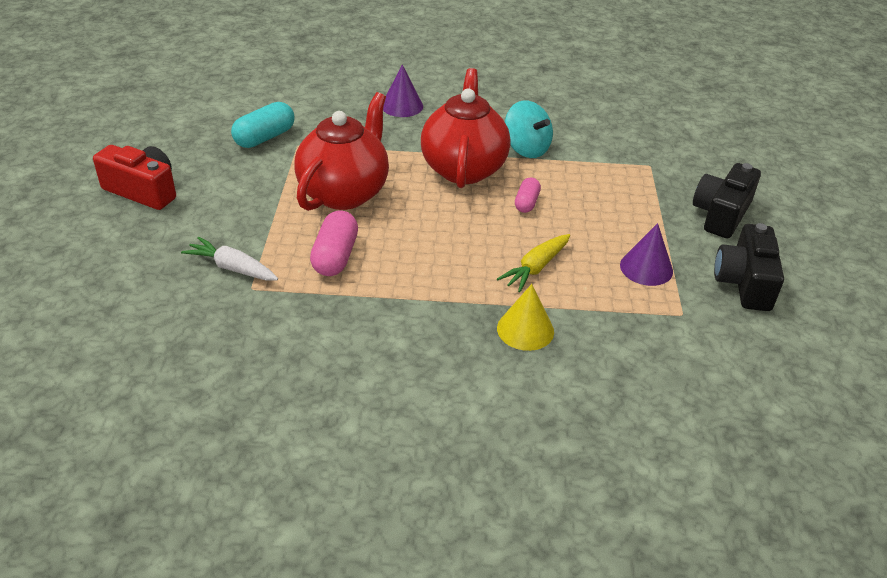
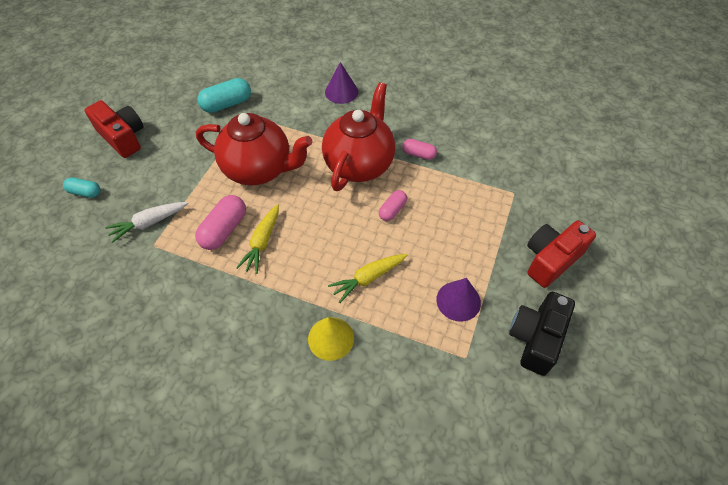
camera: 20 degrees right, 15 degrees up
white carrot [181,237,278,280] -> white carrot turned 75 degrees counterclockwise [105,202,188,243]
red teapot [294,92,389,211] -> red teapot turned 60 degrees clockwise [196,113,313,185]
turquoise spinning top [505,100,553,158] -> pink capsule [402,139,437,160]
black camera [693,163,761,238] -> red camera [527,221,596,288]
none -> turquoise capsule [63,177,100,198]
none -> yellow carrot [236,204,279,274]

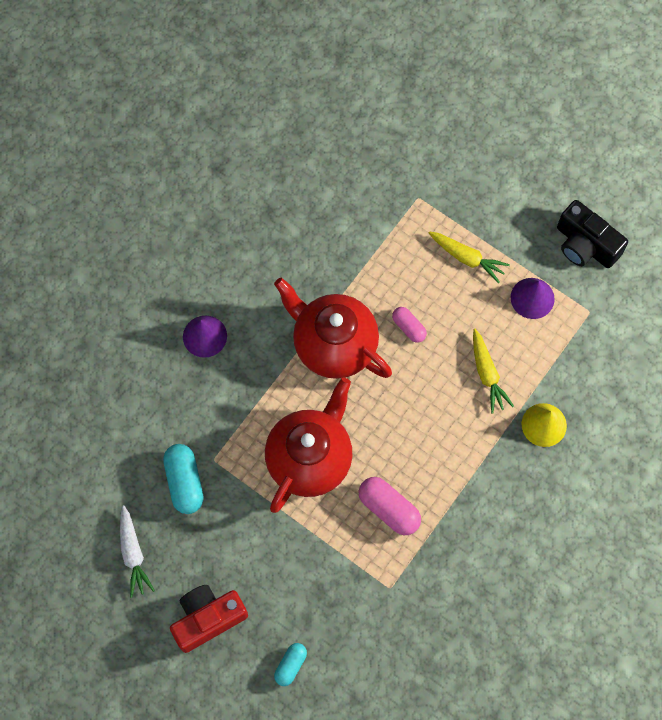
camera: 75 degrees left, 15 degrees up
white carrot [105,202,188,243] -> white carrot moved to [120,505,155,598]
yellow carrot [236,204,279,274] -> yellow carrot moved to [429,231,510,283]
pink capsule [402,139,437,160] -> none
red camera [527,221,596,288] -> none

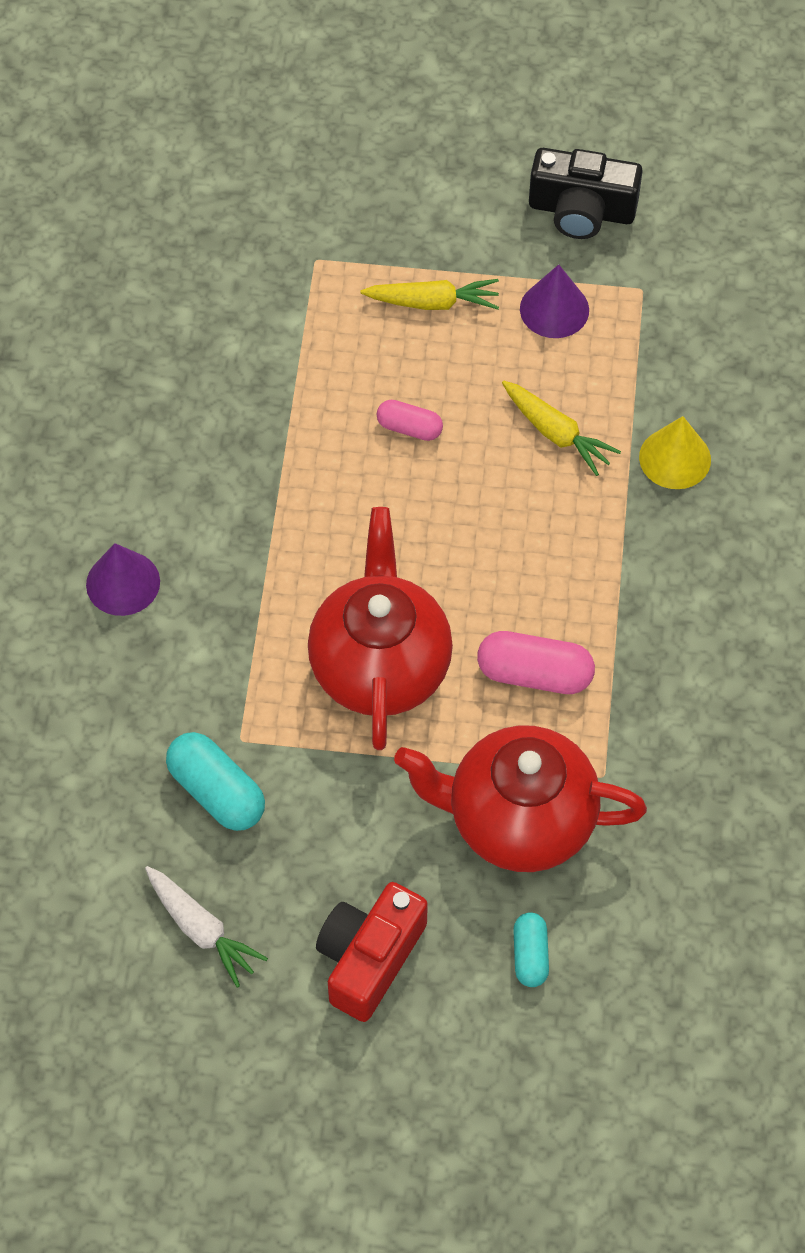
camera: 30 degrees left, 10 degrees down
red teapot [274,278,392,379] -> red teapot moved to [394,725,647,872]

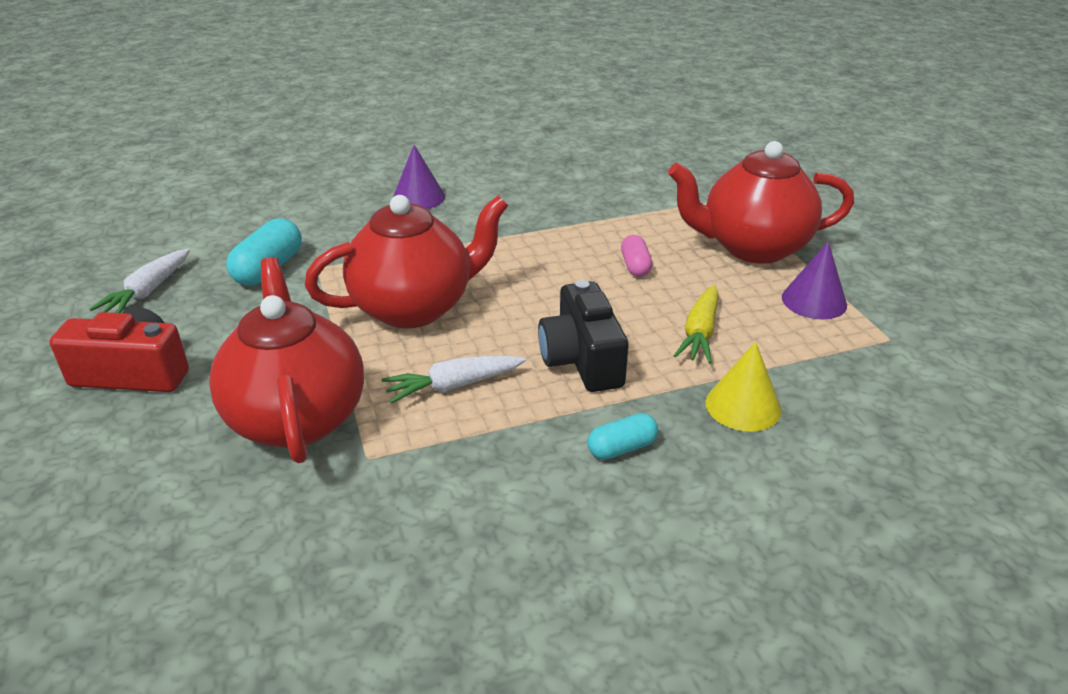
camera: 65 degrees right, 25 degrees down
yellow carrot [360,279,499,310] -> red teapot [668,141,854,264]
pink capsule [477,631,595,694] -> white carrot [382,356,526,404]
turquoise capsule [513,912,549,987] -> turquoise capsule moved to [588,413,658,460]
black camera [529,148,643,239] -> black camera moved to [538,280,629,392]

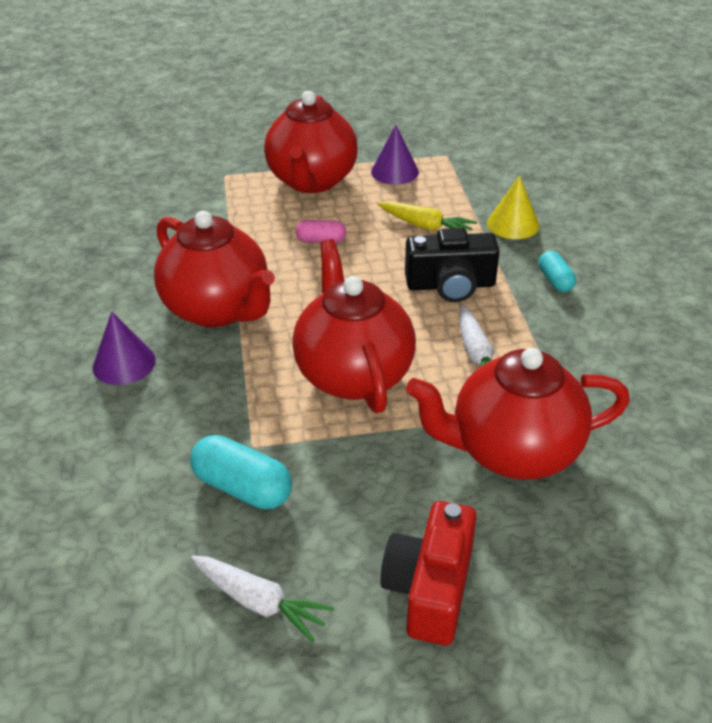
camera: 80 degrees left, 5 degrees up
none -> red teapot [154,211,275,327]

